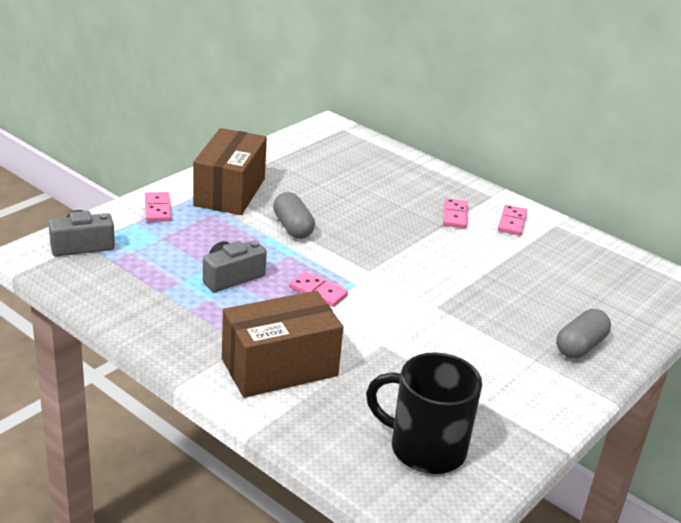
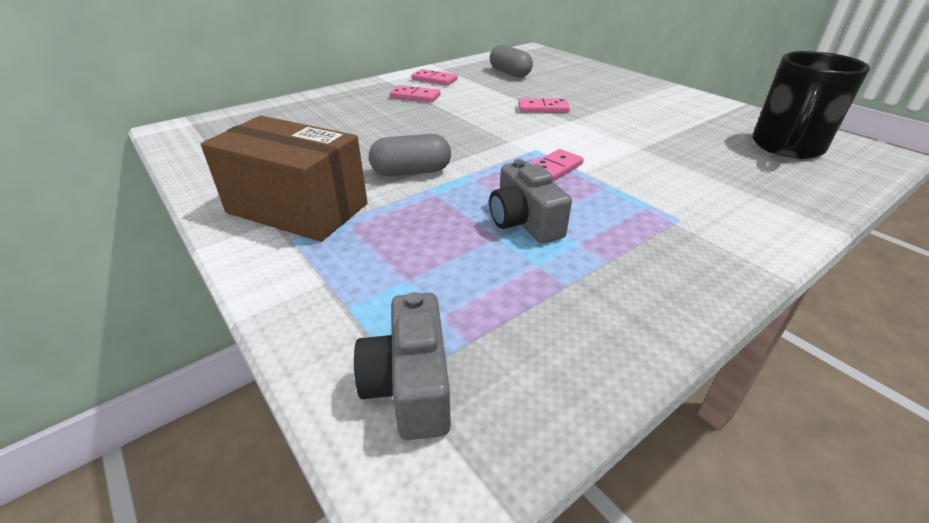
camera: 75 degrees left, 5 degrees up
pink domino [145,192,171,222] -> pink domino moved to [518,98,570,113]
brown box [222,291,343,398] -> none
grey capsule [556,309,611,358] -> grey capsule moved to [490,45,533,78]

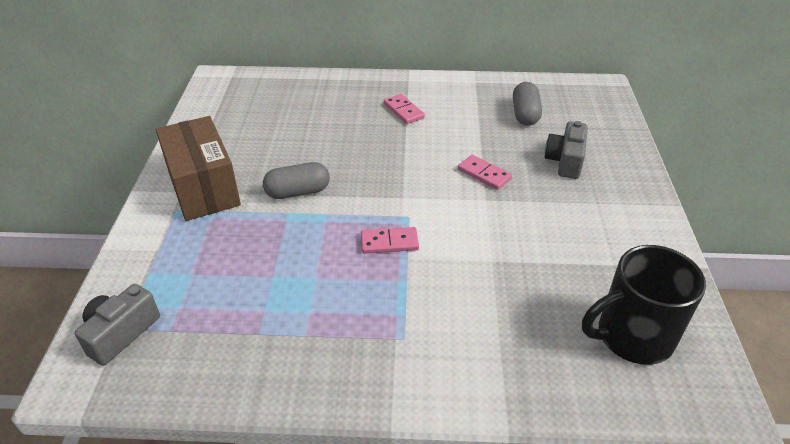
camera: 40 degrees right, 5 degrees up
grey capsule [369,134,451,176] -> grey capsule turned 45 degrees counterclockwise [263,162,330,199]
pink domino [411,69,458,85] -> none
grey camera [489,159,572,244] -> grey camera moved to [545,121,588,179]

